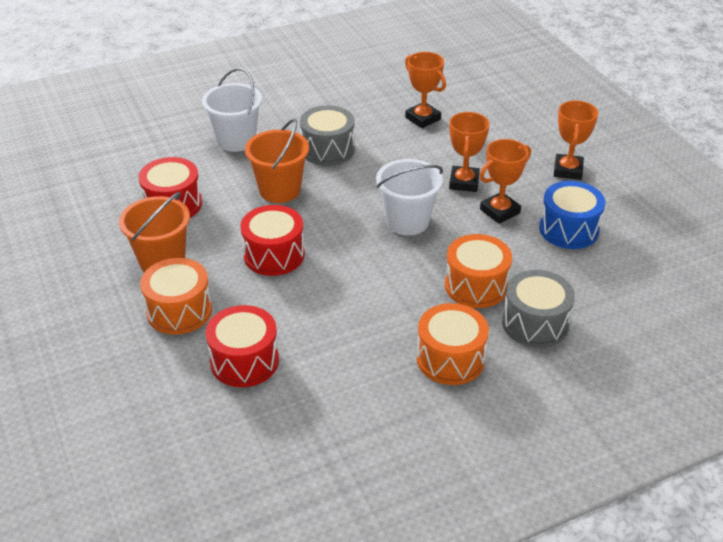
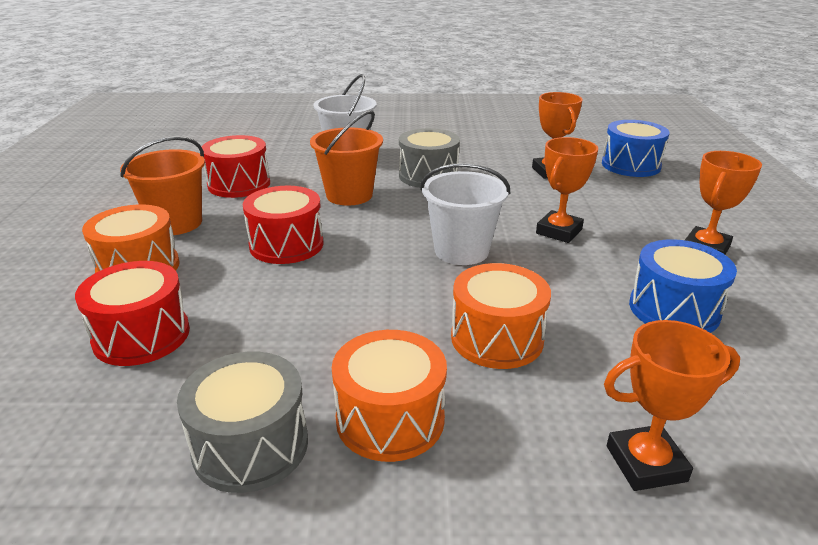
camera: 25 degrees right, 10 degrees down
orange trophy [480,139,531,224] -> orange trophy moved to [604,320,740,491]
grey drum [502,270,575,348] -> grey drum moved to [177,351,308,493]
none -> blue drum [602,120,670,177]

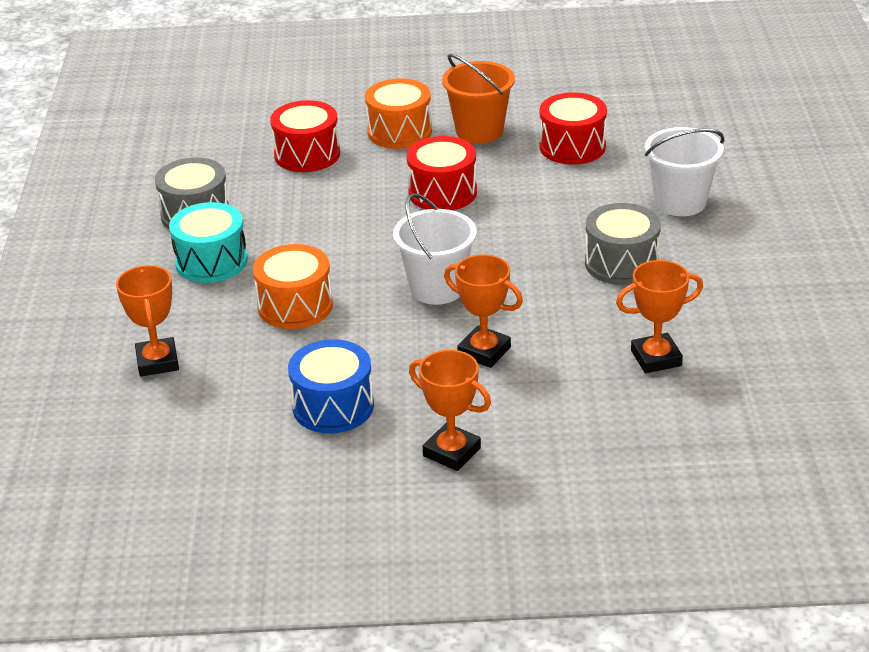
camera: 90 degrees right, 5 degrees up
orange bucket [310,110,383,206] -> none
orange drum [332,330,447,462] -> turquoise drum [169,202,248,283]
blue drum [602,120,670,177] -> none

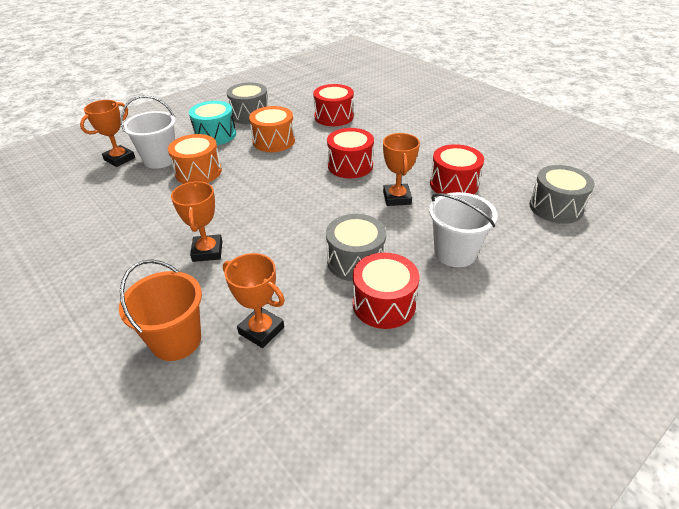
camera: 50 degrees right, 5 degrees up
blue drum [288,339,374,433] -> none
orange drum [365,78,432,149] -> orange drum moved to [249,106,295,152]
white bucket [393,193,477,305] -> white bucket moved to [121,95,176,169]
orange trophy [409,350,491,471] -> orange trophy moved to [383,133,420,206]
orange bucket [442,54,515,143] -> orange bucket moved to [119,259,202,361]
none -> red drum [353,253,419,329]
none -> grey drum [529,165,595,224]

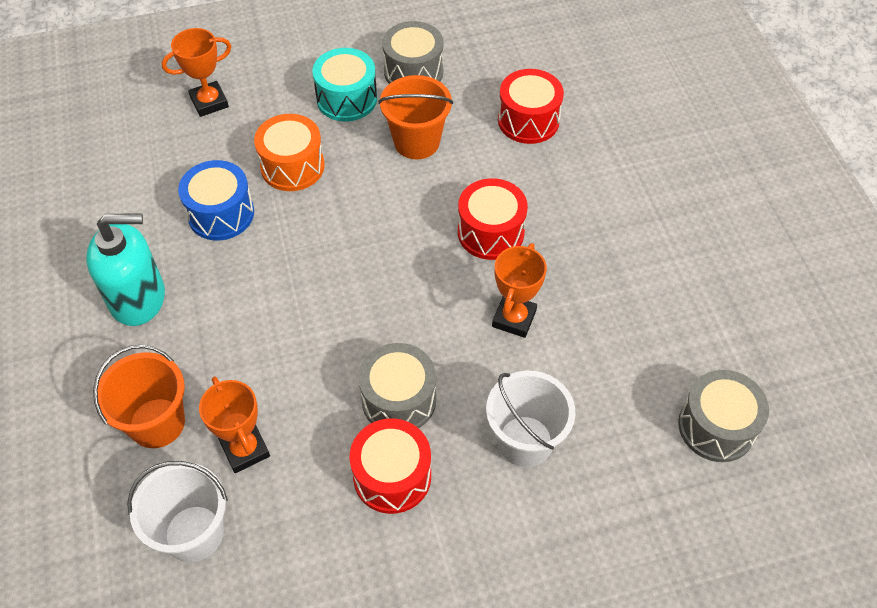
camera: 25 degrees right, 15 degrees up
white bucket [121,95,176,169] -> white bucket moved to [127,461,228,562]
orange trophy [171,181,222,262] -> none
orange drum [249,106,295,152] -> orange bucket [378,75,453,159]
red drum [430,144,484,194] -> none
none -> turquoise soap dispenser [86,214,165,326]
none -> blue drum [178,160,254,241]

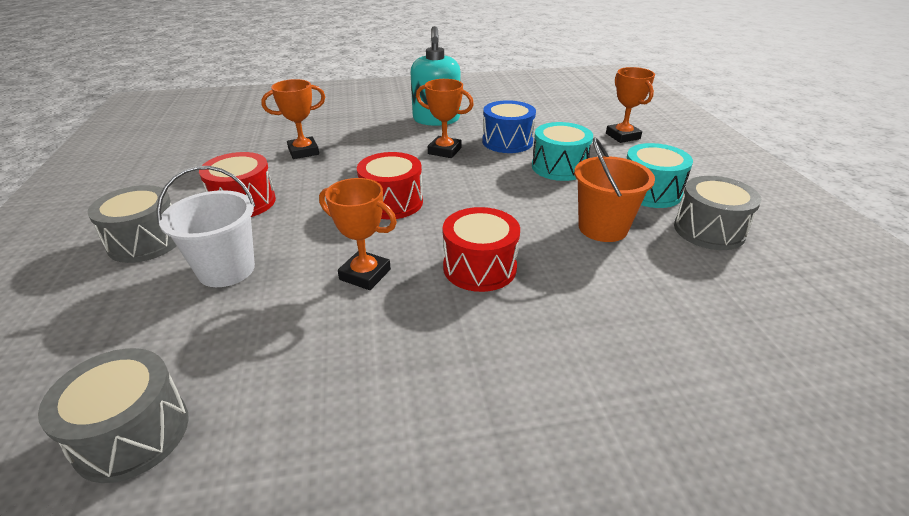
camera: 95 degrees right, 20 degrees down
orange bucket [93,345,185,448] -> none
white bucket [127,461,228,562] -> none
orange drum [254,114,325,191] -> turquoise drum [532,122,593,181]
grey drum [358,343,436,428] -> grey drum moved to [88,185,176,263]
red drum [498,69,564,144] -> red drum moved to [357,152,423,219]
none -> orange trophy [416,79,474,158]

